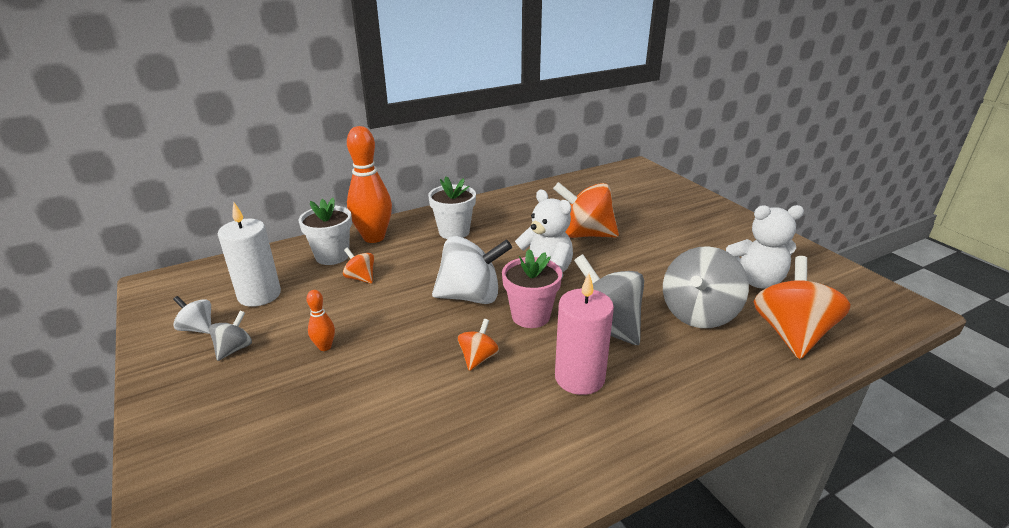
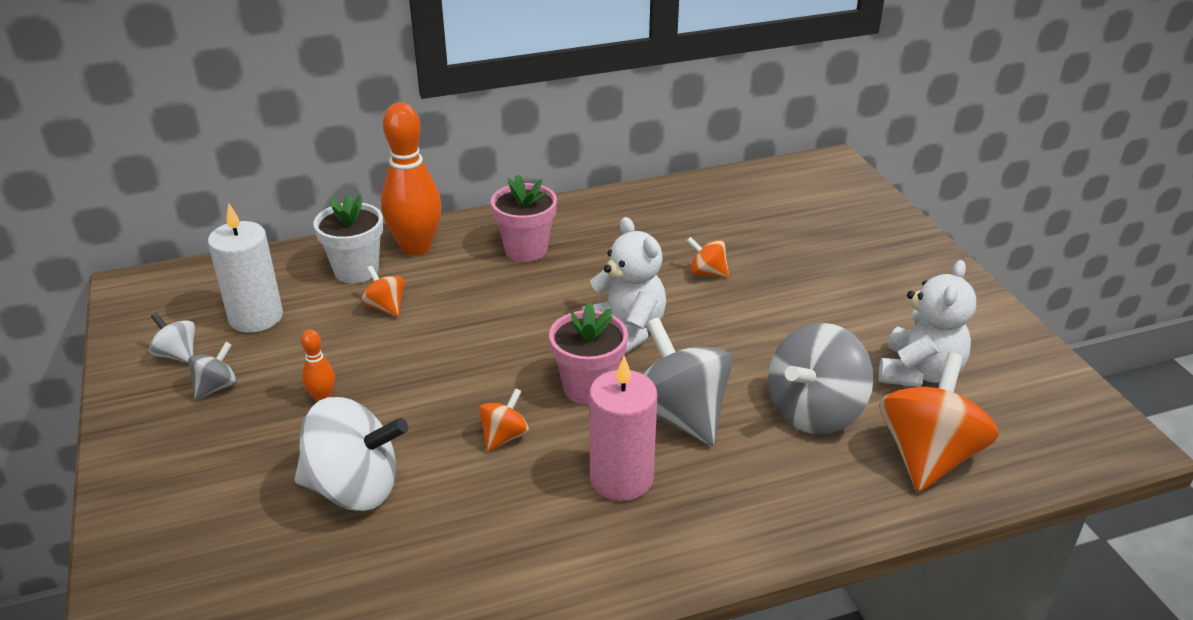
camera: 10 degrees right, 5 degrees up
white flower pot [428,177,476,239] -> pink flower pot [491,174,557,262]
white spinning top [432,236,512,304] -> white spinning top moved to [295,397,408,511]
orange spinning top [553,182,619,238] -> orange spinning top [687,237,729,278], size x0.49
white teddy bear [726,205,804,289] -> white teddy bear turned 75 degrees counterclockwise [879,260,976,387]

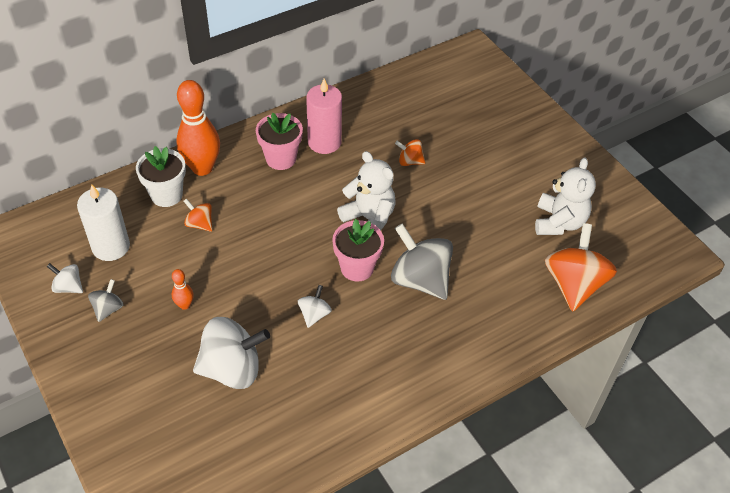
camera: 15 degrees left, 15 degrees up
orange spinning top [479,388,529,452] -> white spinning top [298,285,332,328]
pink candle [589,356,658,501] -> pink candle moved to [306,78,342,154]
grey spinning top [768,323,874,434] -> none

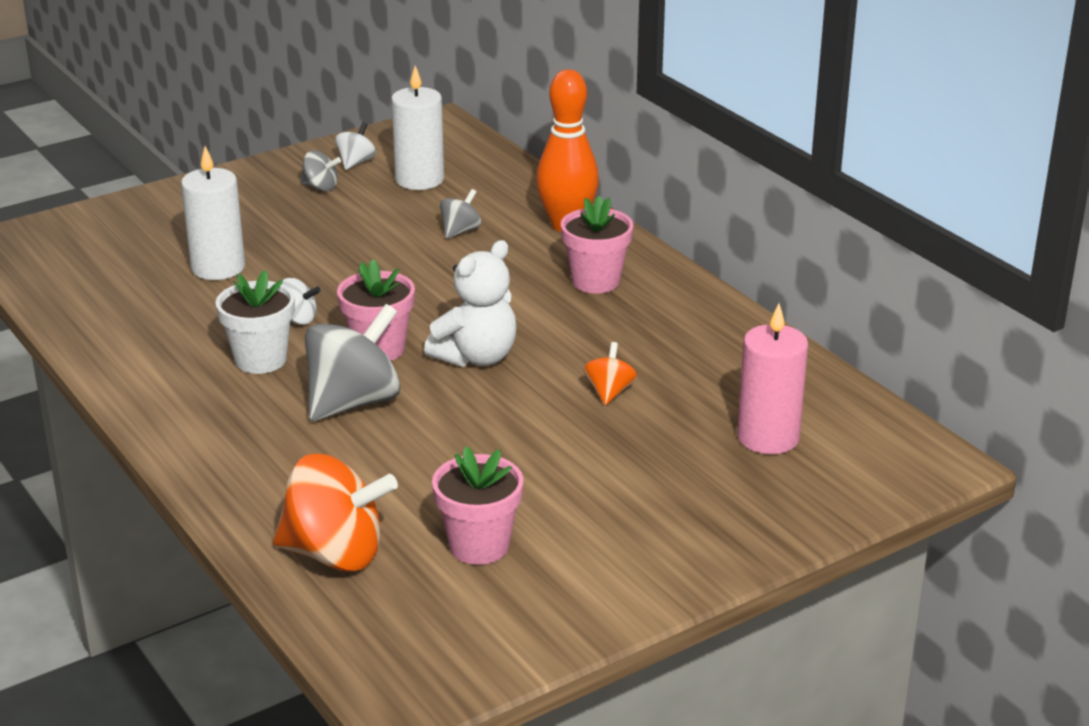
camera: 90 degrees right, 20 degrees down
white flower pot [136,146,186,207] -> white flower pot moved to [215,270,295,374]
orange bowling pin [172,269,194,310] -> none
orange spinning top [183,198,212,232] -> grey spinning top [440,189,482,239]
white spinning top [193,317,270,389] -> white candle [181,146,245,280]
pink candle [306,78,342,154] -> pink candle moved to [737,303,808,454]
white teddy bear [535,157,596,235] -> pink flower pot [432,446,524,565]

